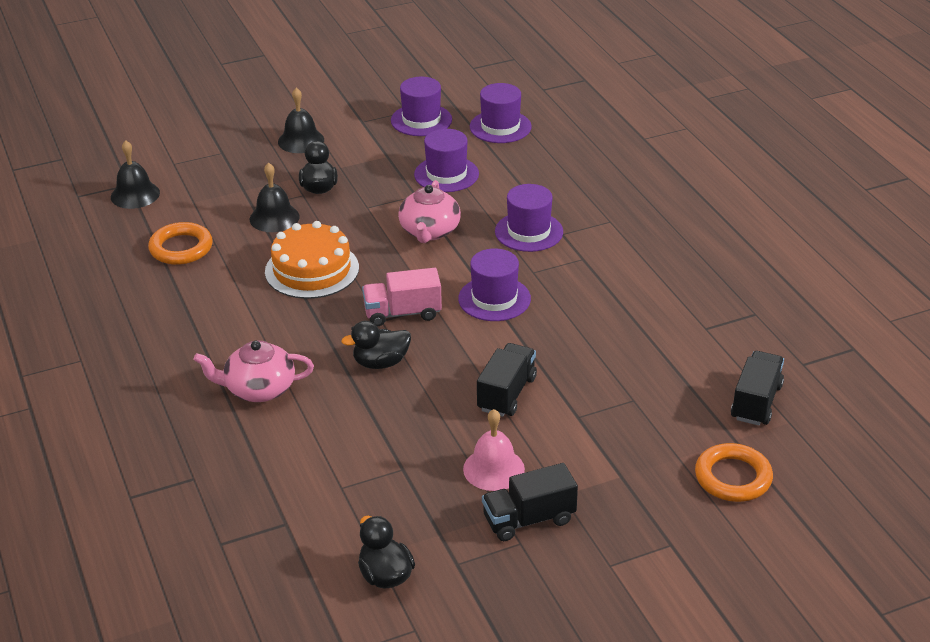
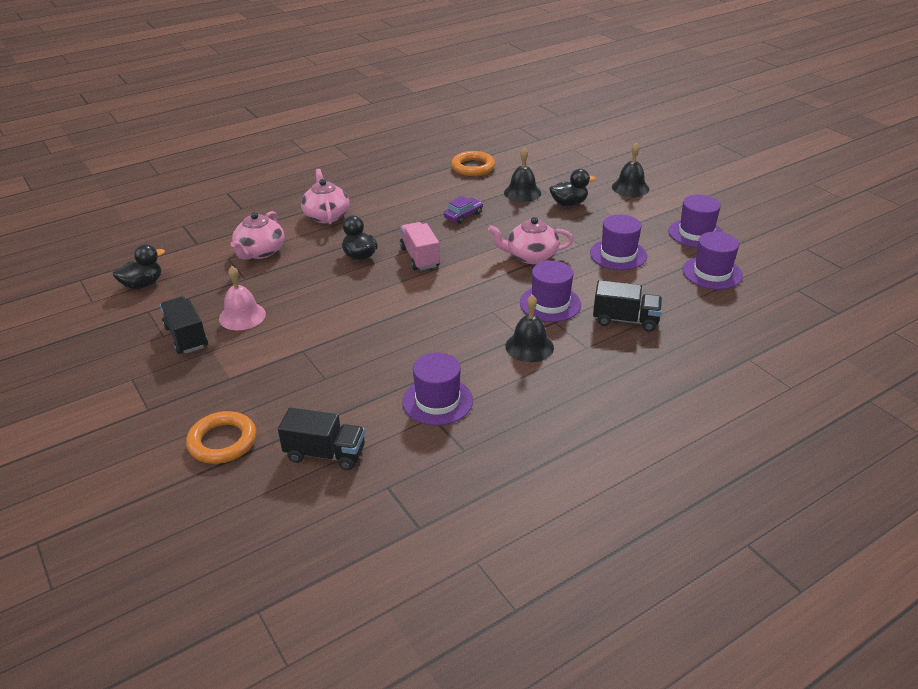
camera: 80 degrees right, 0 degrees up
black bell [111,140,160,209] -> black bell moved to [505,295,554,362]
orange cake [265,221,359,299] -> purple car [444,196,483,224]
purple hat [458,248,531,321] -> purple hat moved to [402,352,473,426]
black truck [477,343,537,417] -> black truck moved to [593,280,662,332]
none -> pink teapot [231,211,284,260]

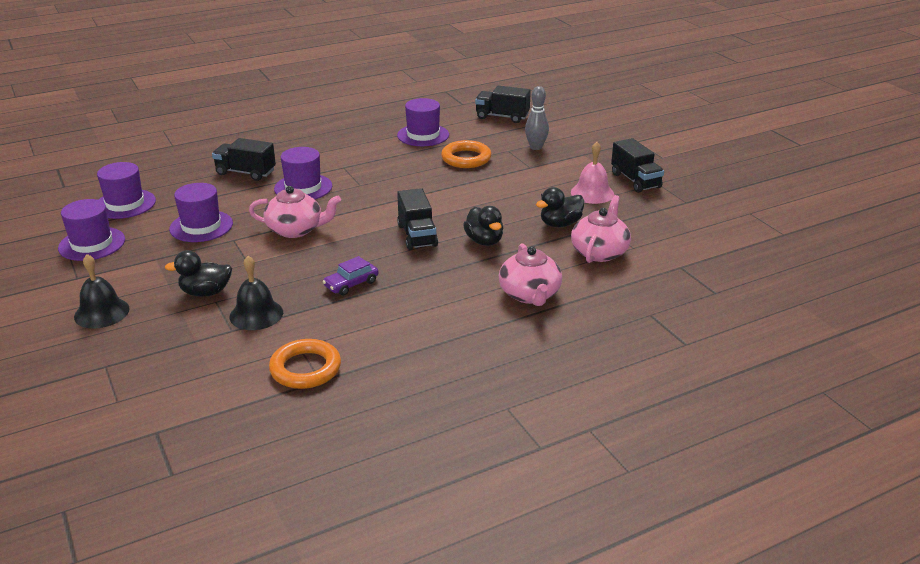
camera: 175 degrees left, 5 degrees down
black duck [113,244,165,289] -> black duck moved to [536,187,584,227]
orange ring [186,411,256,464] -> orange ring moved to [441,140,491,168]
pink truck [400,222,440,270] -> black truck [397,188,438,250]
black bell [505,295,554,362] -> none
none -> grey bowling pin [525,86,549,150]

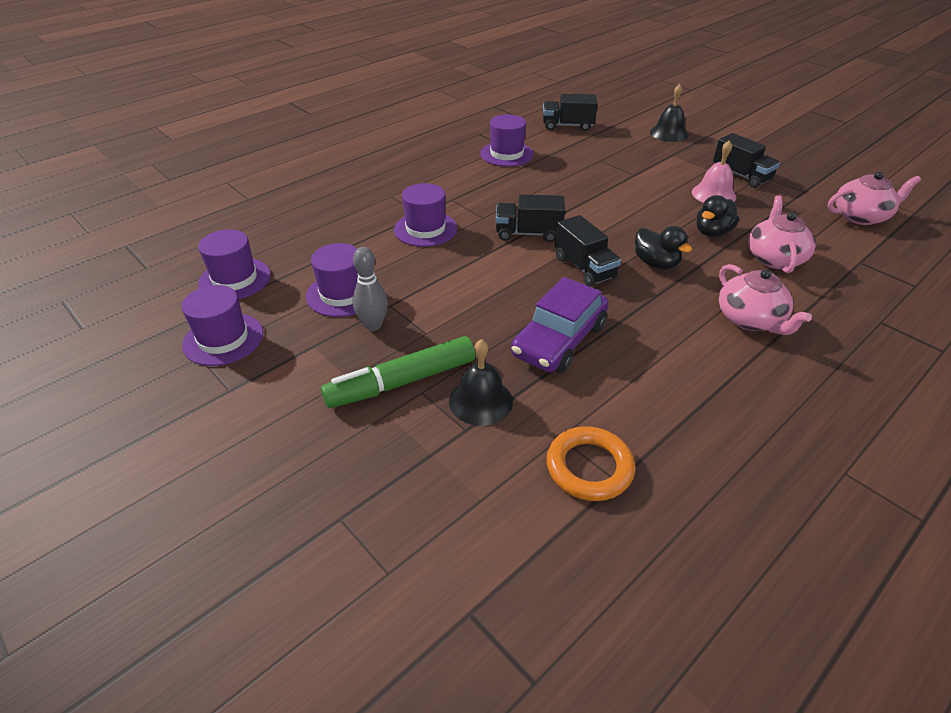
camera: 15 degrees left, 10 degrees up
black bell [74,254,129,329] -> black bell moved to [650,84,688,142]
black duck [165,250,232,297] -> green marker [321,336,475,408]
black truck [212,138,276,181] -> black truck moved to [496,194,565,242]
pink teapot [249,186,341,238] -> pink teapot moved to [828,172,921,225]
purple car [323,256,379,296] -> purple car [511,277,609,373], size x1.89
orange ring [441,140,491,168] -> none
grey bowling pin [525,86,549,150] -> grey bowling pin moved to [353,247,388,331]

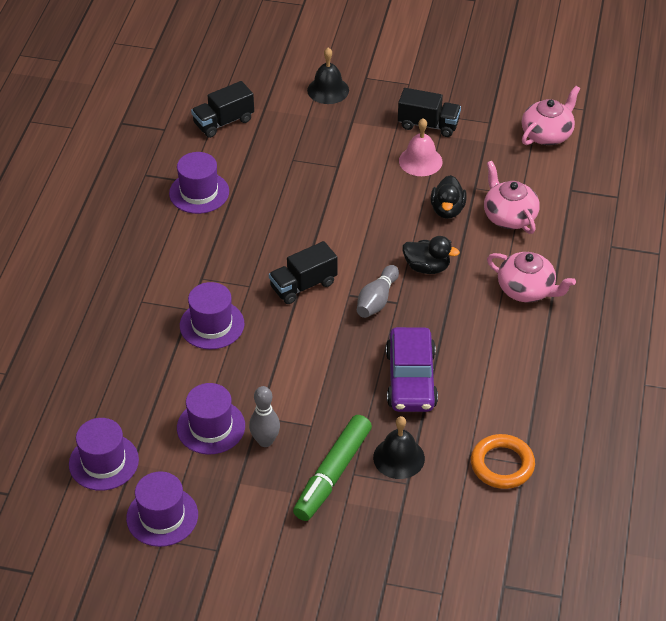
camera: 35 degrees left, 5 degrees up
black truck [555,215,621,287] -> grey bowling pin [357,265,399,318]

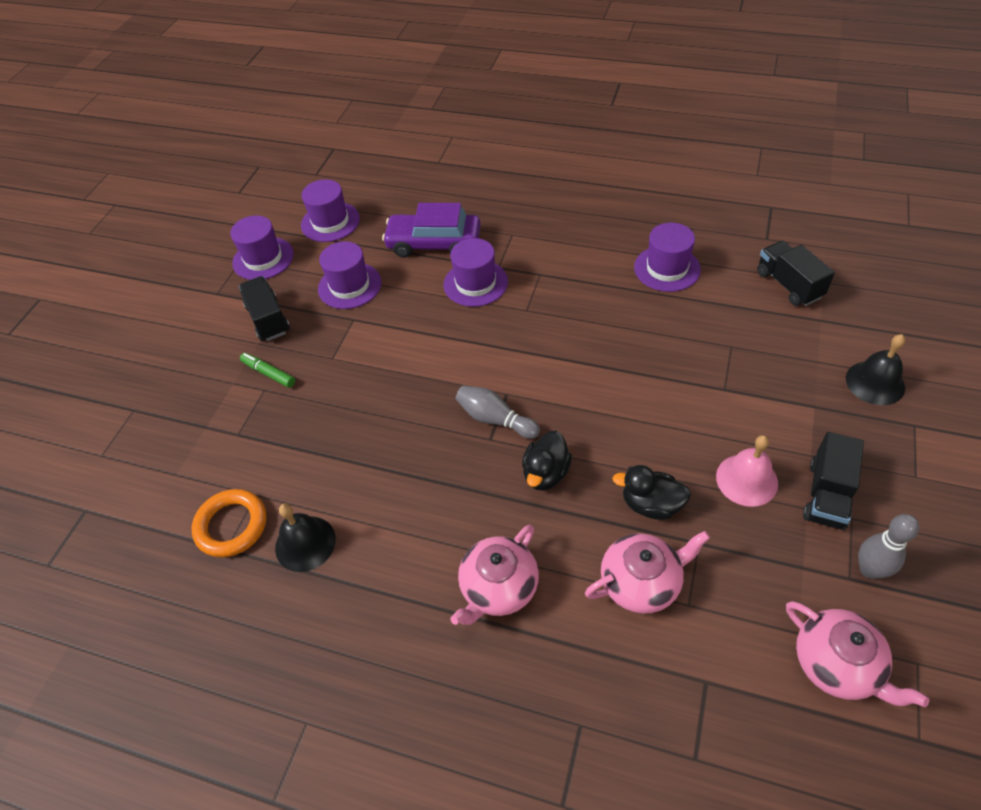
camera: 100 degrees right, 5 degrees up
grey bowling pin [249,386,280,447] -> grey bowling pin moved to [858,514,919,579]
black truck [269,241,338,304] -> black truck moved to [239,276,290,341]
green marker [293,415,372,521] -> green marker [240,353,295,388], size x0.52
black bell [373,416,425,479] -> black bell moved to [275,503,336,572]
purple car [386,327,438,412] -> purple car moved to [382,203,481,258]

